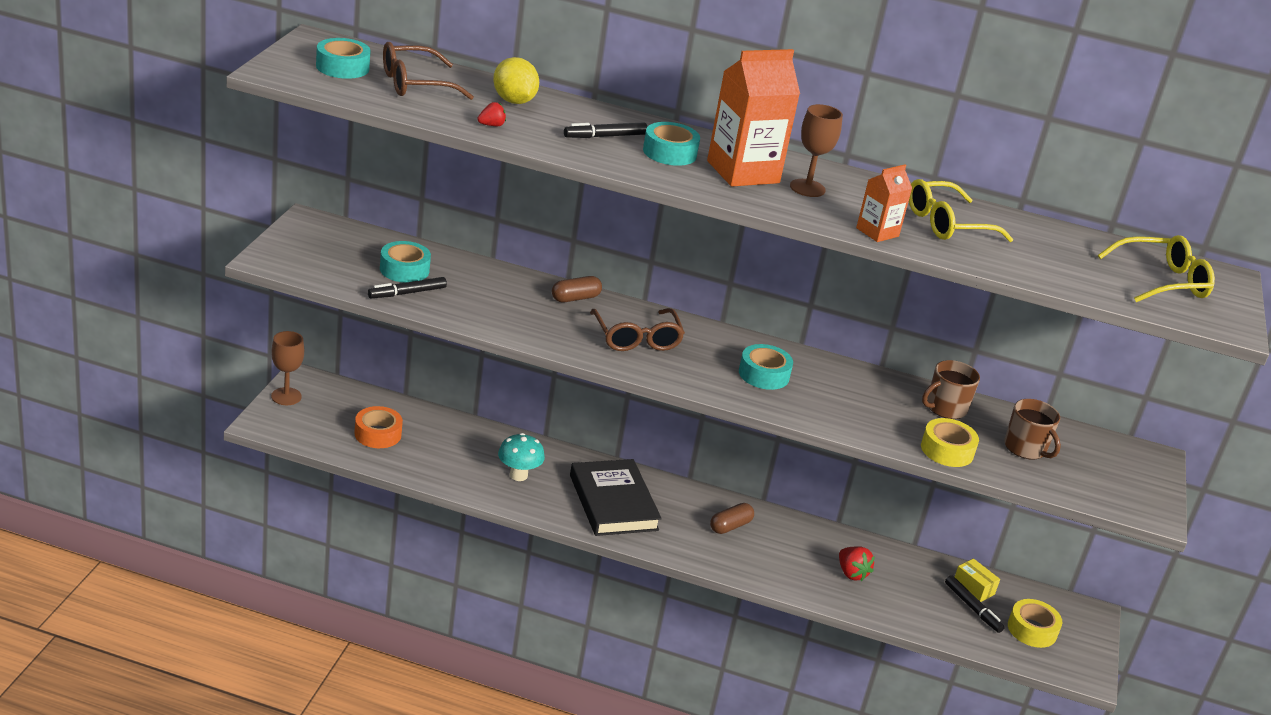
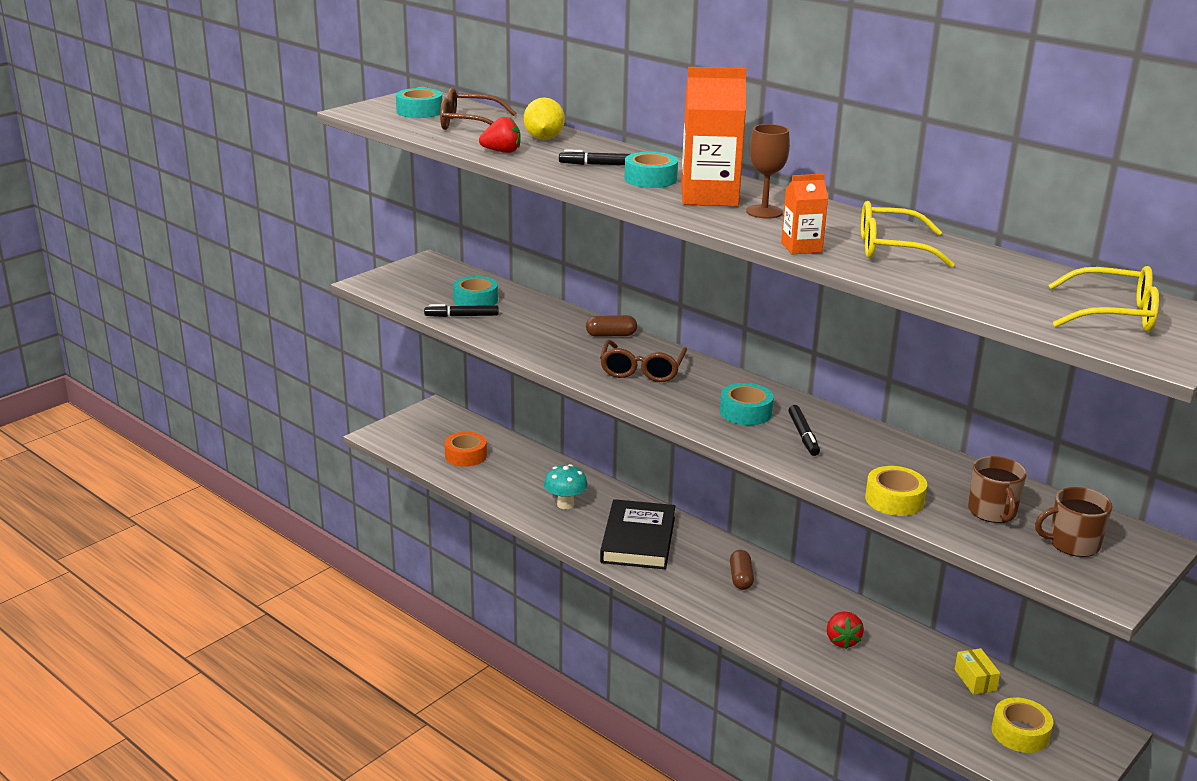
camera: 30 degrees right, 5 degrees down
brown goblet [271,331,304,405] -> none
red strawberry [477,102,506,126] -> red strawberry [479,117,520,153], size x1.58
brown capsule [710,503,754,534] -> brown capsule turned 75 degrees counterclockwise [730,550,754,590]
brown mug [922,360,980,419] -> brown mug moved to [1035,487,1113,557]
black marker [945,575,1004,633] -> black marker moved to [788,405,820,456]

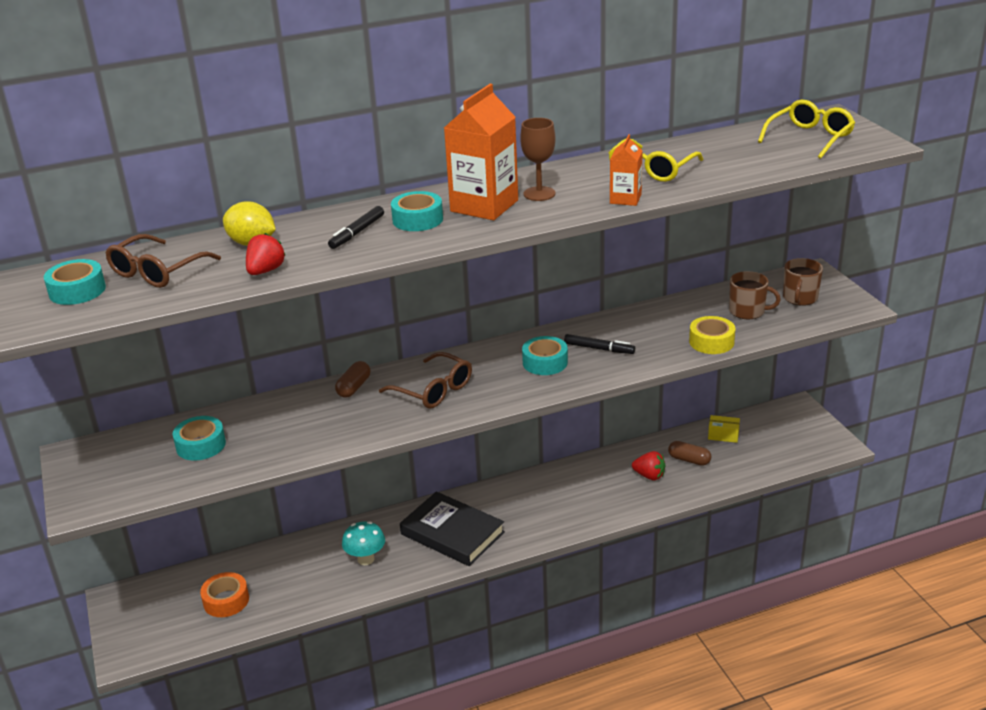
camera: 60 degrees left, 5 degrees up
black marker [424,304,499,317] -> none
brown capsule [730,550,754,590] -> brown capsule moved to [668,441,711,466]
yellow tape [991,697,1054,753] -> none

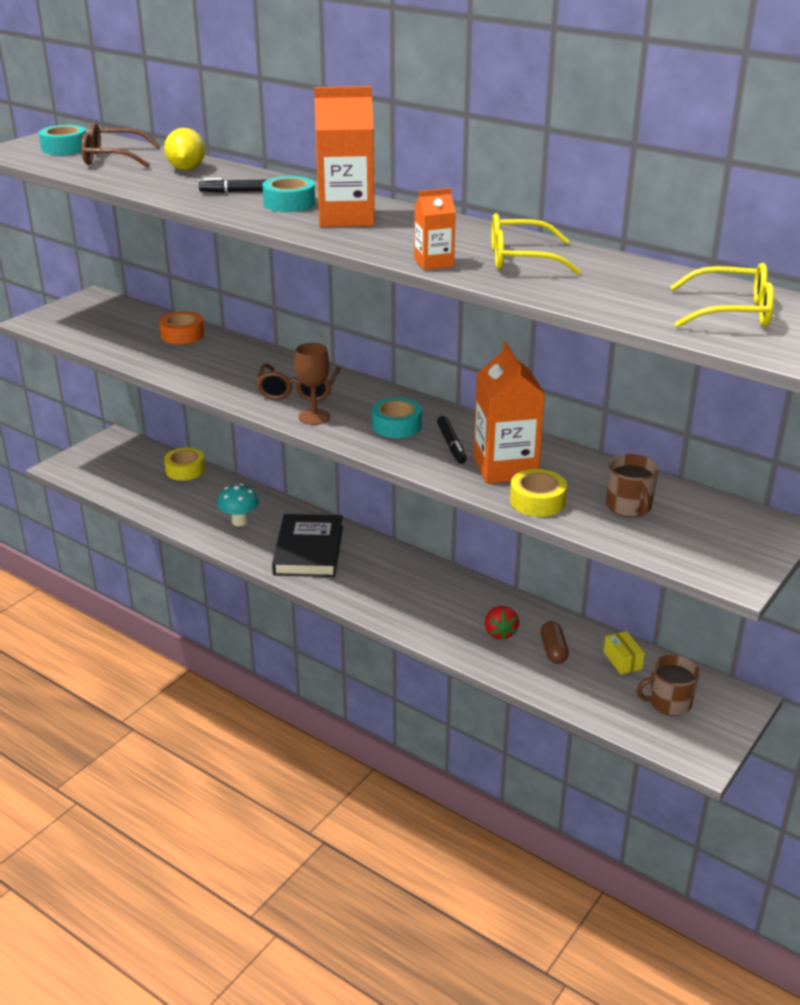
camera: 55 degrees right, 0 degrees up
turquoise tape [173,416,226,460] -> none
orange tape [200,572,249,617] -> orange tape moved to [159,311,204,344]
red strawberry [246,233,286,275] -> none
brown capsule [335,361,370,398] -> none
brown goblet [520,118,556,201] -> brown goblet moved to [294,343,330,425]
brown mug [783,258,823,306] -> brown mug moved to [636,655,700,716]
none -> yellow tape [164,448,205,481]
none -> orange carton [474,342,545,484]

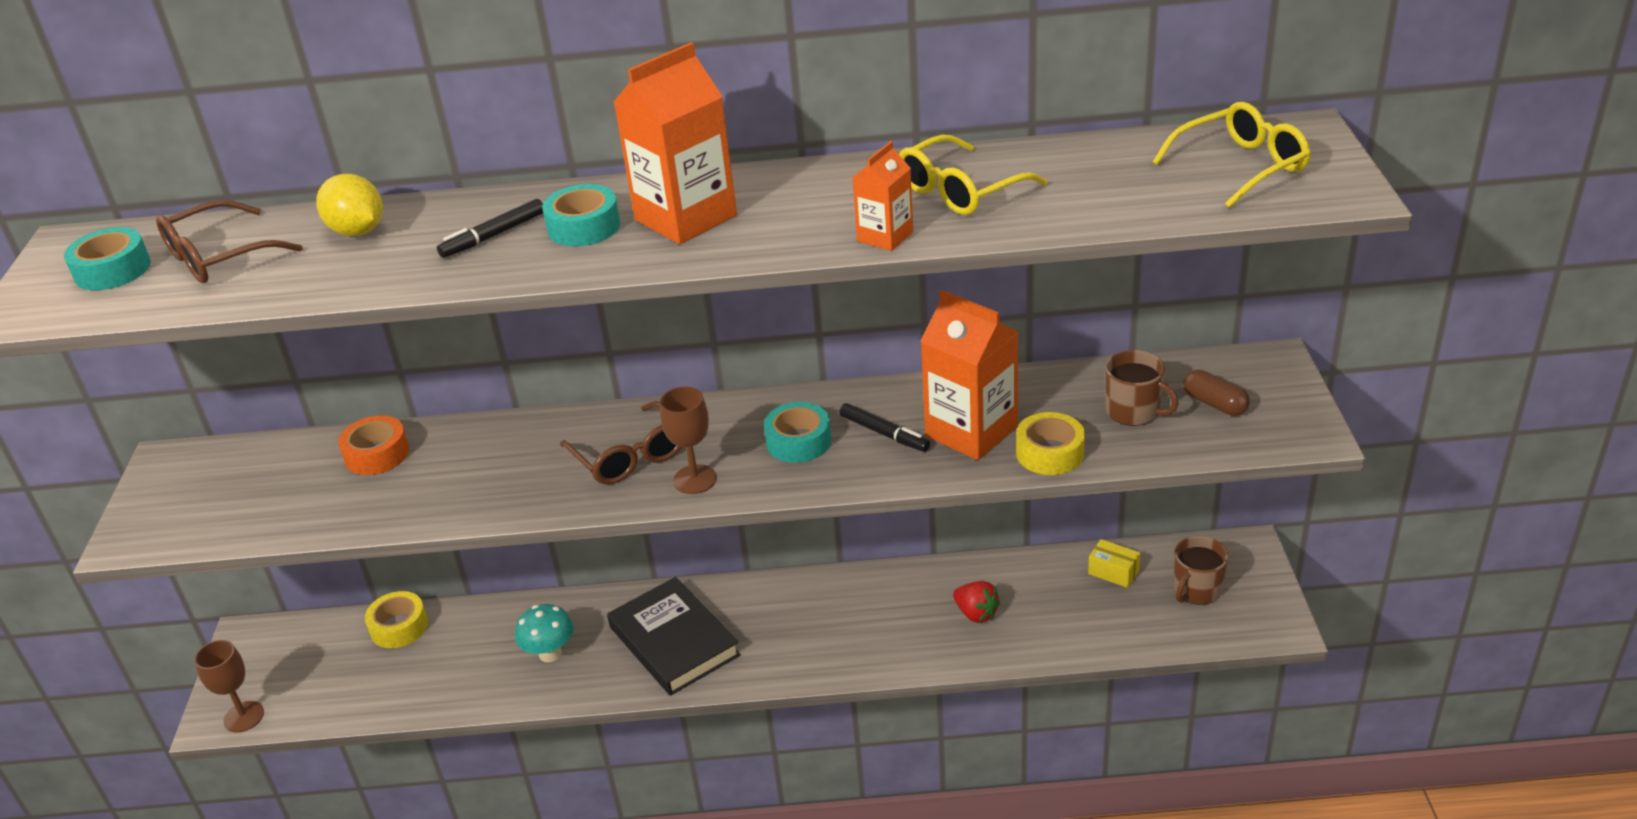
camera: 35 degrees left, 5 degrees up
brown capsule [540,621,569,664] -> brown capsule moved to [1183,370,1250,416]
none -> brown goblet [194,640,264,733]

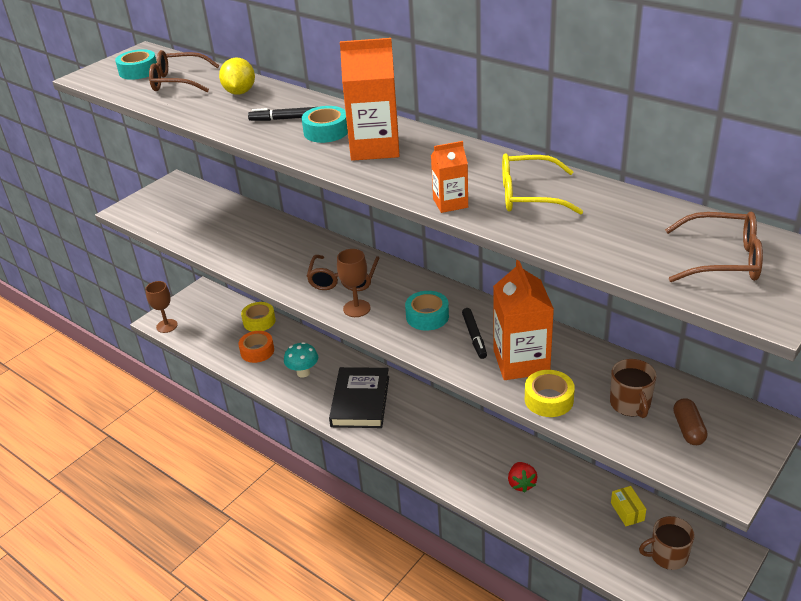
camera: 40 degrees right, 0 degrees up
orange tape [338,415,409,475] -> orange tape moved to [238,331,274,363]
yellow glasses [1152,102,1311,208] -> brown glasses [665,212,763,282]

